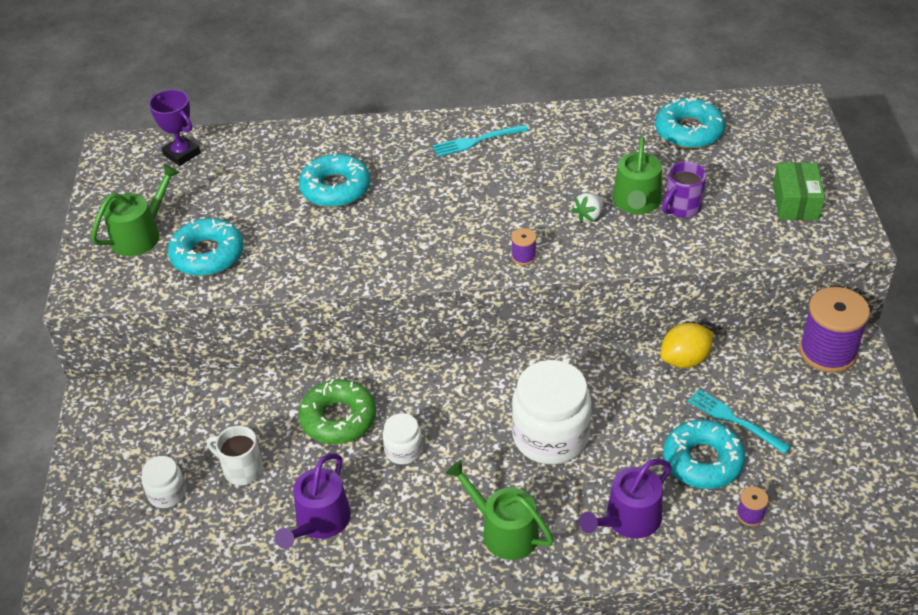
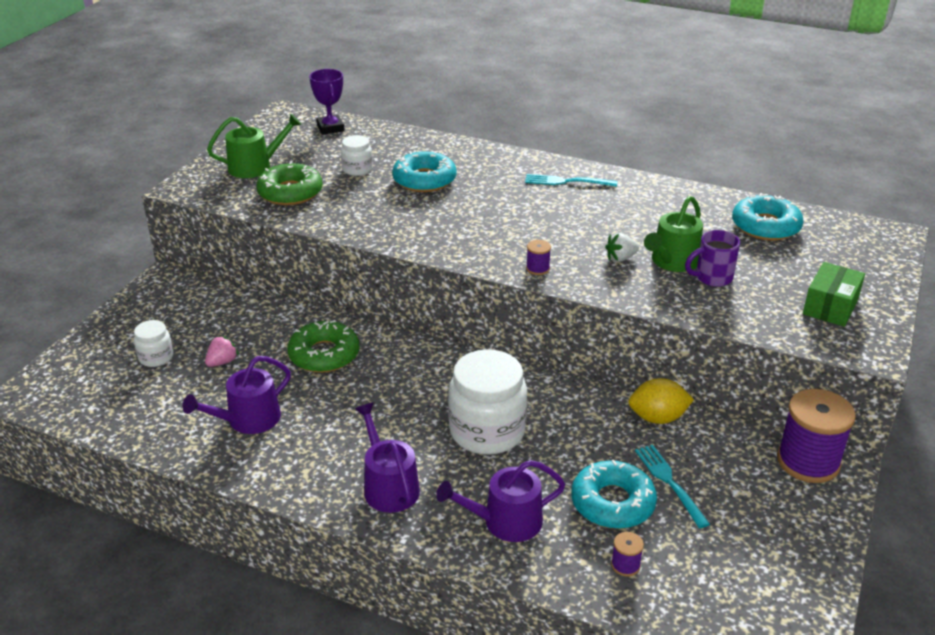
camera: 25 degrees right, 10 degrees down
turquoise donut [168,218,244,276] -> green donut [256,161,323,205]
white mug [207,425,263,485] -> pink strawberry [205,336,239,367]
white jar [383,413,423,465] -> white jar moved to [341,135,373,176]
green watering can [446,460,554,560] -> purple watering can [355,403,420,513]

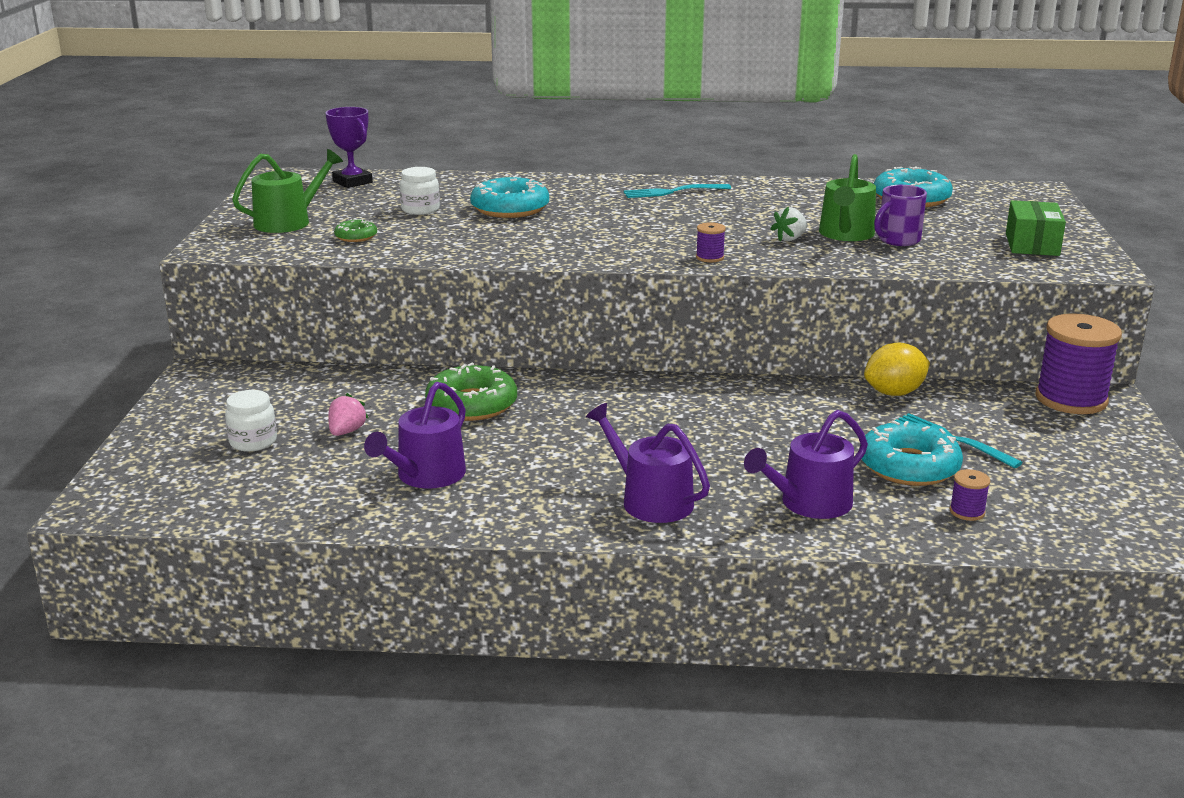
camera: 20 degrees left, 10 degrees down
green donut [256,161,323,205] -> green donut [334,219,377,242], size x0.51
white jar [448,350,527,455] -> none

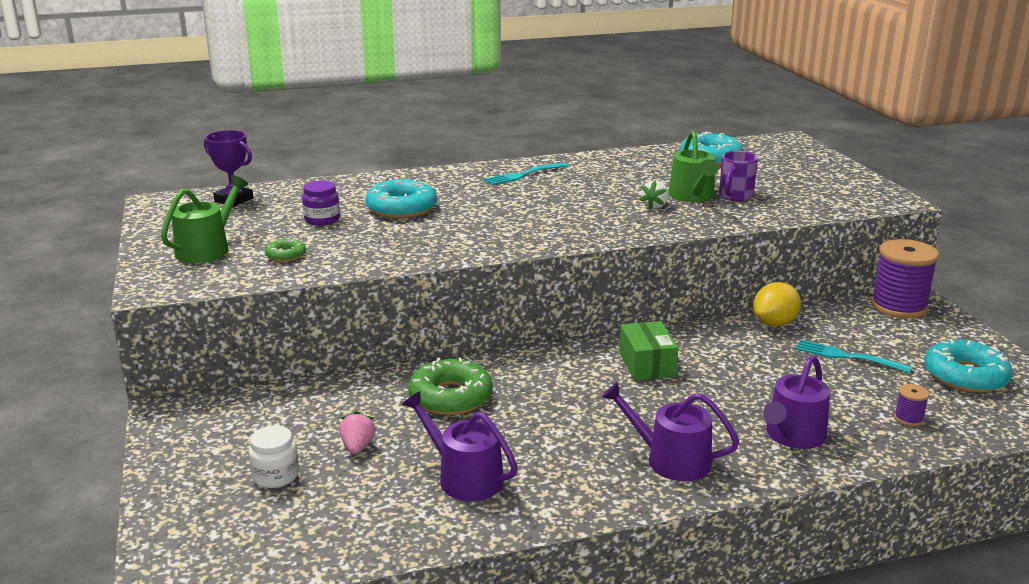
camera: 20 degrees left, 0 degrees up
purple watering can [364,382,466,489] -> purple watering can turned 120 degrees clockwise [402,391,518,501]
white jar [400,167,440,215] -> purple jar [302,180,340,226]
purple spool [696,222,726,262] -> none
turquoise donut [860,420,963,486] -> turquoise donut moved to [924,339,1013,393]
green box [1006,200,1066,256] -> green box moved to [619,321,678,380]

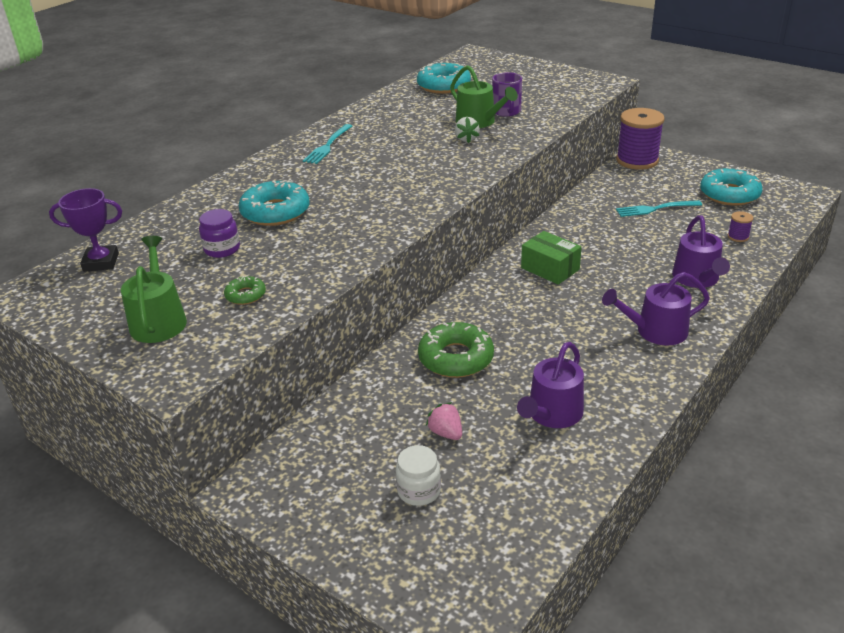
camera: 35 degrees left, 10 degrees up
purple watering can [402,391,518,501] -> purple watering can turned 60 degrees counterclockwise [517,342,584,428]
yellow lemon [753,282,801,326] -> none

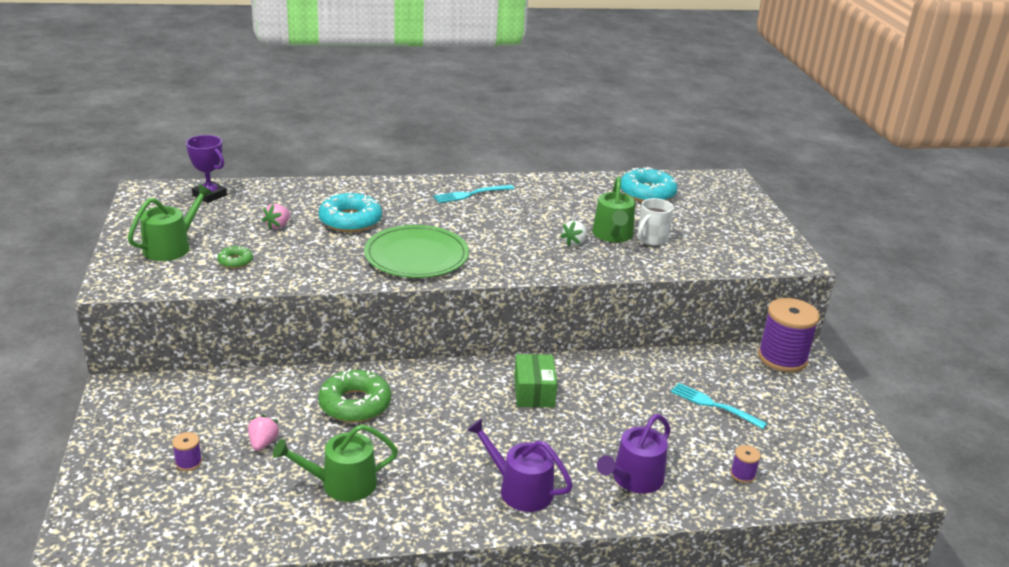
camera: 40 degrees right, 5 degrees down
purple jar [199,209,240,258] -> pink strawberry [262,203,290,230]
white jar [396,445,441,506] -> purple spool [172,432,202,471]
purple mug [492,72,522,117] -> white mug [637,198,674,246]
purple watering can [517,342,584,428] -> green watering can [273,424,398,502]
turquoise donut [700,167,762,206] -> none
none -> green plate [364,225,469,278]

